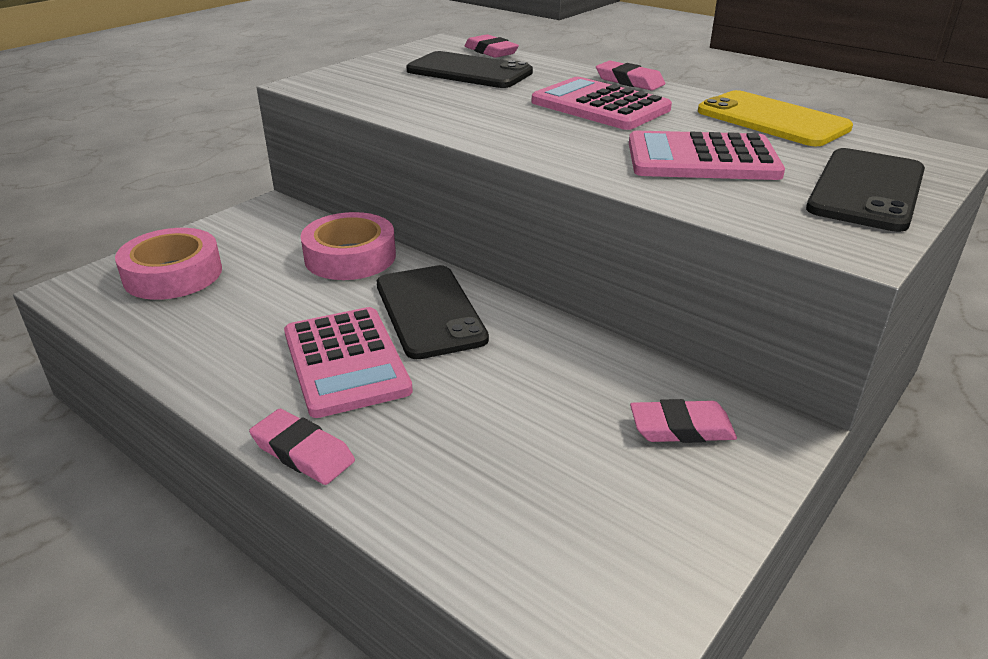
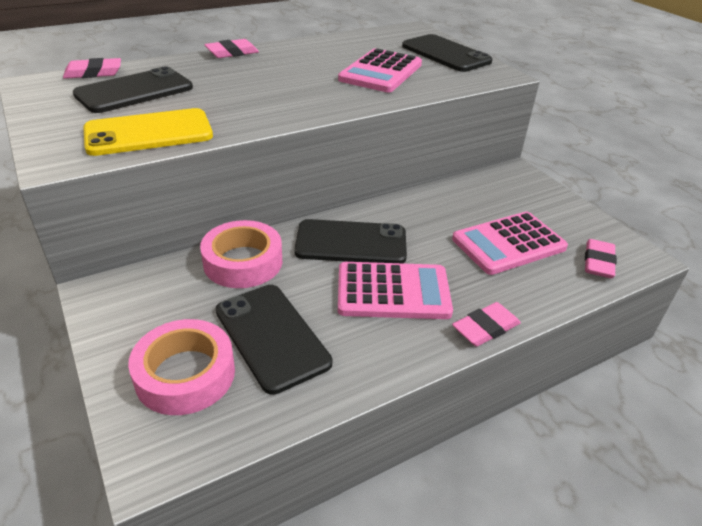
camera: 70 degrees left, 5 degrees up
pink calculator [532,77,672,130] -> pink calculator moved to [452,211,568,275]
pink eraser [630,399,737,443] -> pink eraser moved to [585,239,617,278]
yellow phone [698,90,853,146] -> yellow phone moved to [83,108,213,156]
none -> black phone [215,285,332,395]

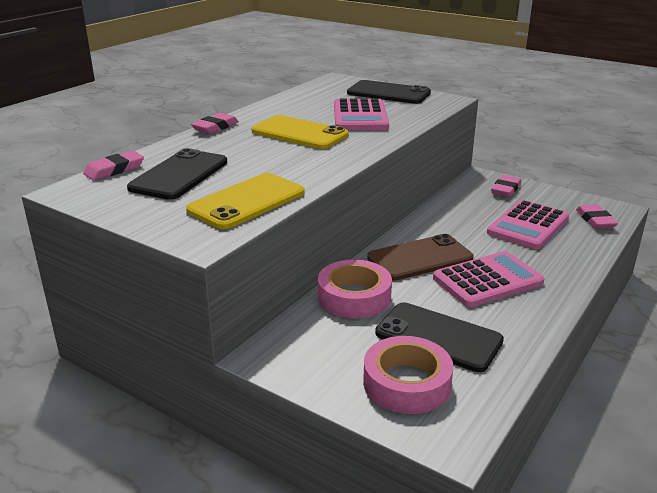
camera: 25 degrees left, 10 degrees down
black phone [294,219,407,263] -> brown phone [367,234,474,281]
pink eraser [452,302,521,347] -> pink eraser moved to [491,175,521,197]
none -> yellow phone [252,115,348,149]

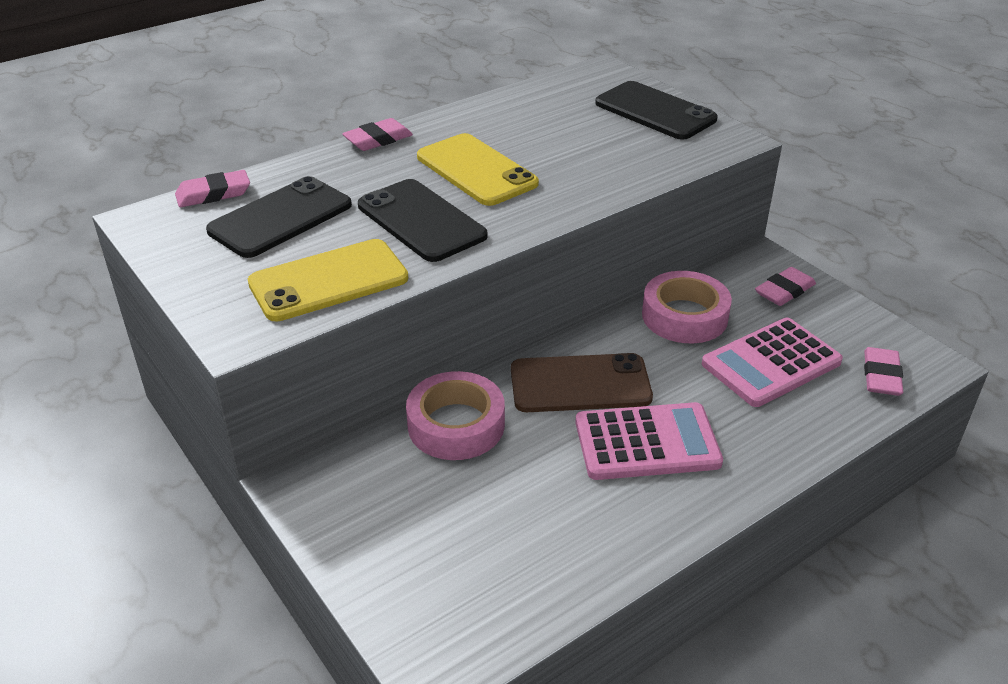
camera: 20 degrees right, 10 degrees up
pink calculator [334,98,389,130] -> none
pink tape [363,336,454,414] -> pink tape moved to [642,271,732,343]
black phone [375,302,504,372] -> black phone moved to [358,179,487,262]

